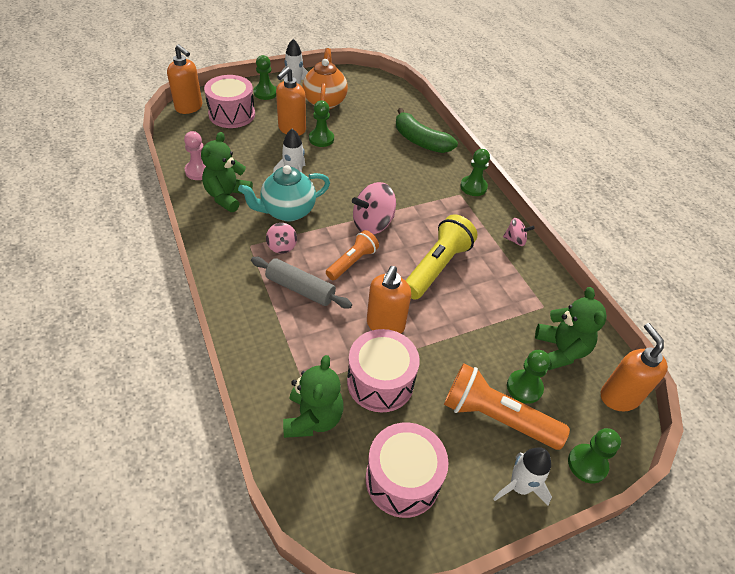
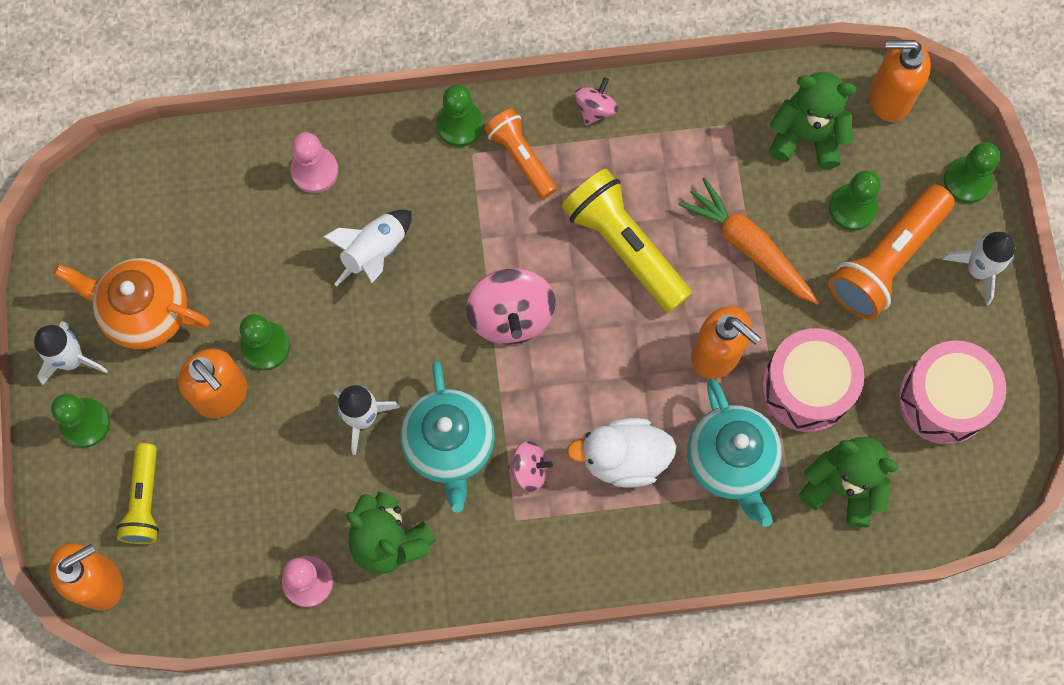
camera: 70 degrees left, 25 degrees up
pink drum [204,75,255,128] -> yellow flashlight [116,443,159,544]
grey rolling pin [251,257,352,309] -> white duck [567,418,676,488]
orange flashlight [326,230,379,280] -> orange flashlight moved to [484,109,557,199]
green banana [396,108,458,153] -> pink pawn [290,132,338,193]
none -> white rocket [323,210,412,287]
none -> orange carrot [678,177,820,305]
none -> turquoise teapot [687,379,782,527]

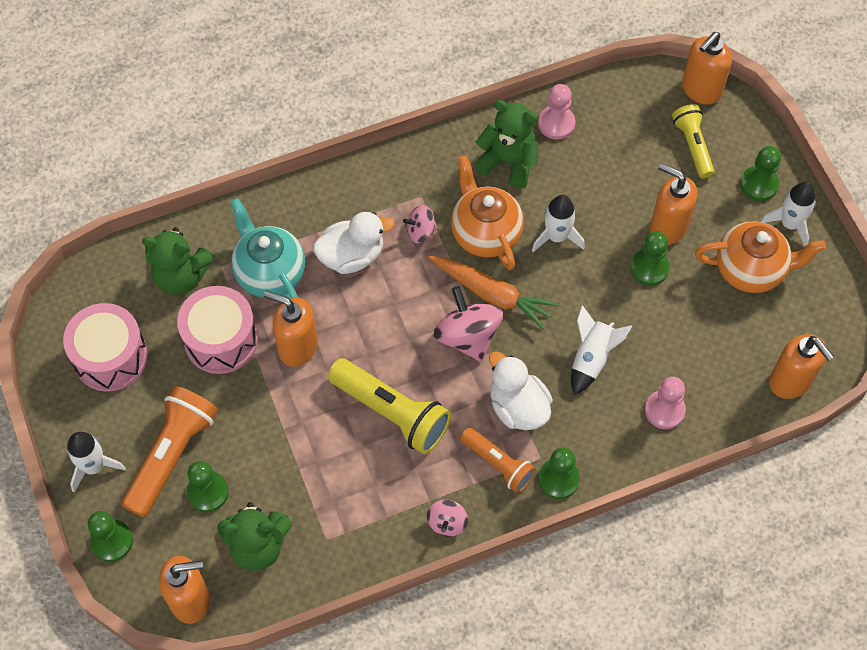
camera: 165 degrees right, 10 degrees down
turquoise teapot [400,361,495,513] -> orange teapot [451,155,524,270]
orange carrot [678,177,820,305] -> orange carrot moved to [428,256,559,330]
none -> white duck [489,351,553,430]
none -> orange soap dispenser [769,334,834,399]

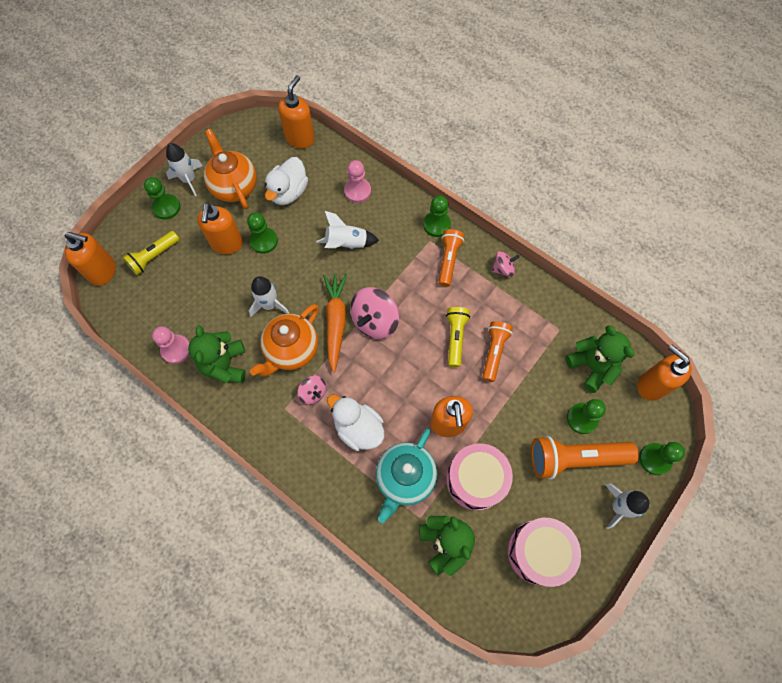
camera: 120 degrees left, 5 degrees up
yellow flashlight [328,358,451,454] -> yellow flashlight [446,307,470,367], size x0.62
white duck [489,351,553,430] -> white duck moved to [265,157,308,205]
none -> orange flashlight [482,321,513,382]

